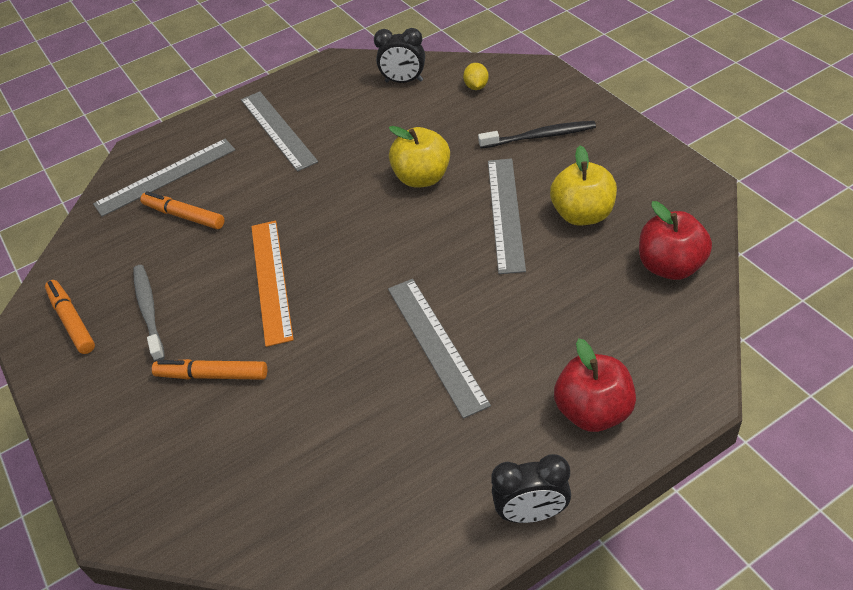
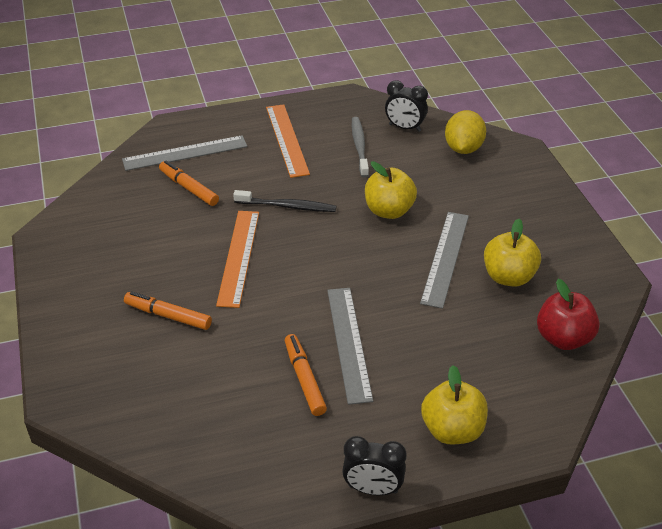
camera: 10 degrees right, 5 degrees down
orange marker [45,280,95,354] -> orange marker moved to [285,334,327,416]
grey toothbrush [133,265,165,362] -> grey toothbrush moved to [352,117,369,178]
grey ruler [241,91,318,172] -> orange ruler [266,104,310,178]
yellow lemon [463,63,489,90] -> yellow lemon [445,110,486,154], size x1.84
black toothbrush [478,121,596,149] -> black toothbrush moved to [233,190,336,212]
red apple [554,338,636,432] -> yellow apple [421,365,488,444]

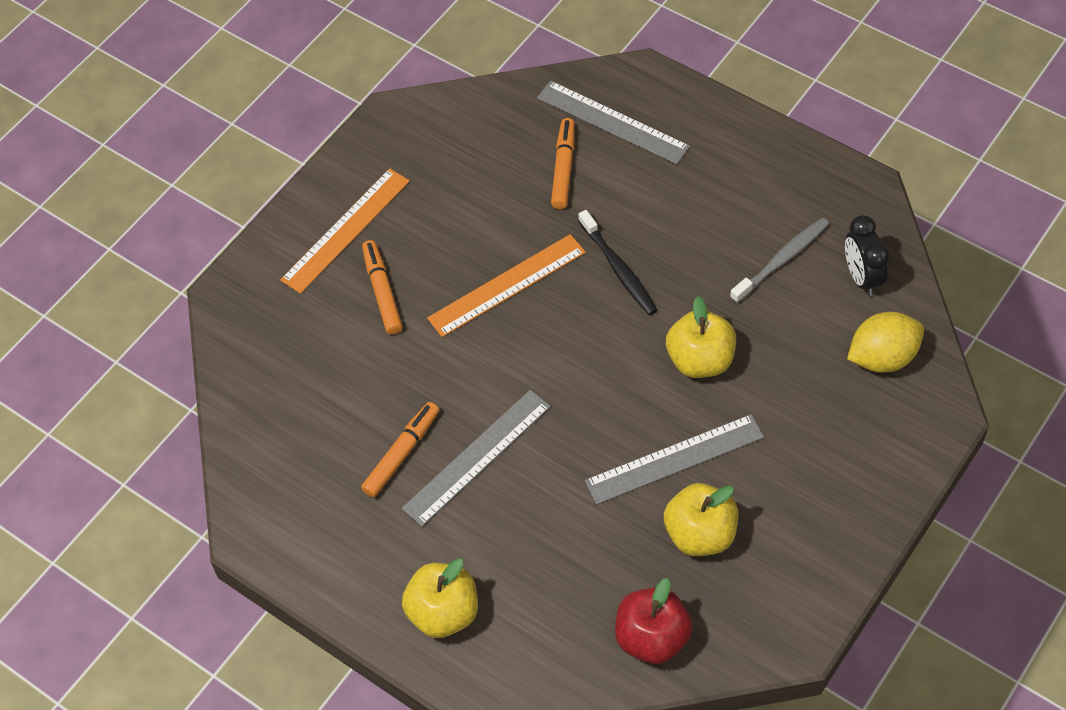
camera: 55 degrees right, 15 degrees up
orange ruler [266,104,310,178] -> orange ruler moved to [280,168,410,294]
black clock [342,436,407,495] -> none

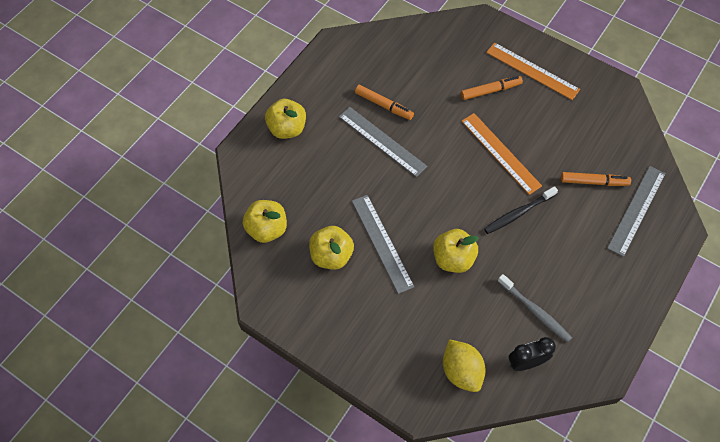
camera: 85 degrees right, 5 degrees up
red apple [615,578,693,664] -> yellow apple [243,200,287,243]

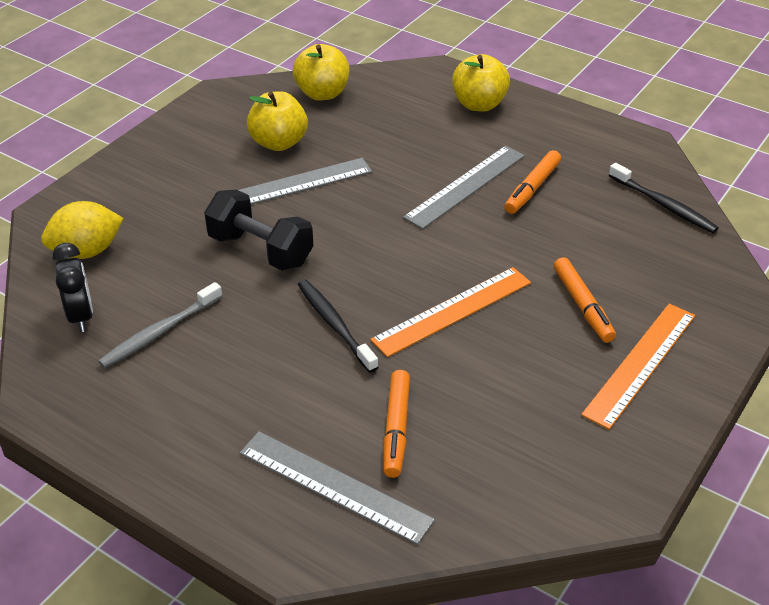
camera: 90 degrees right, 20 degrees down
yellow apple [433,229,479,273] -> black dumbbell [204,190,313,271]
none -> black toothbrush [609,163,719,233]

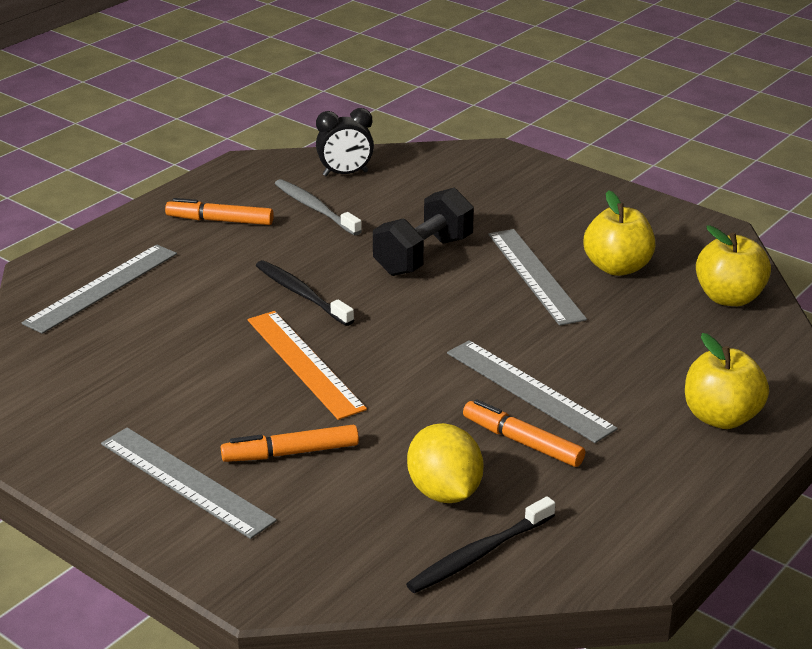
camera: 95 degrees right, 10 degrees down
yellow lemon [41,201,124,259] -> yellow lemon moved to [407,423,483,503]
black toothbrush [298,280,378,373] -> black toothbrush turned 105 degrees counterclockwise [256,260,354,326]
orange marker [384,370,410,478] -> orange marker moved to [165,198,274,225]
orange ruler [581,304,695,429] -> grey ruler [101,427,277,539]

